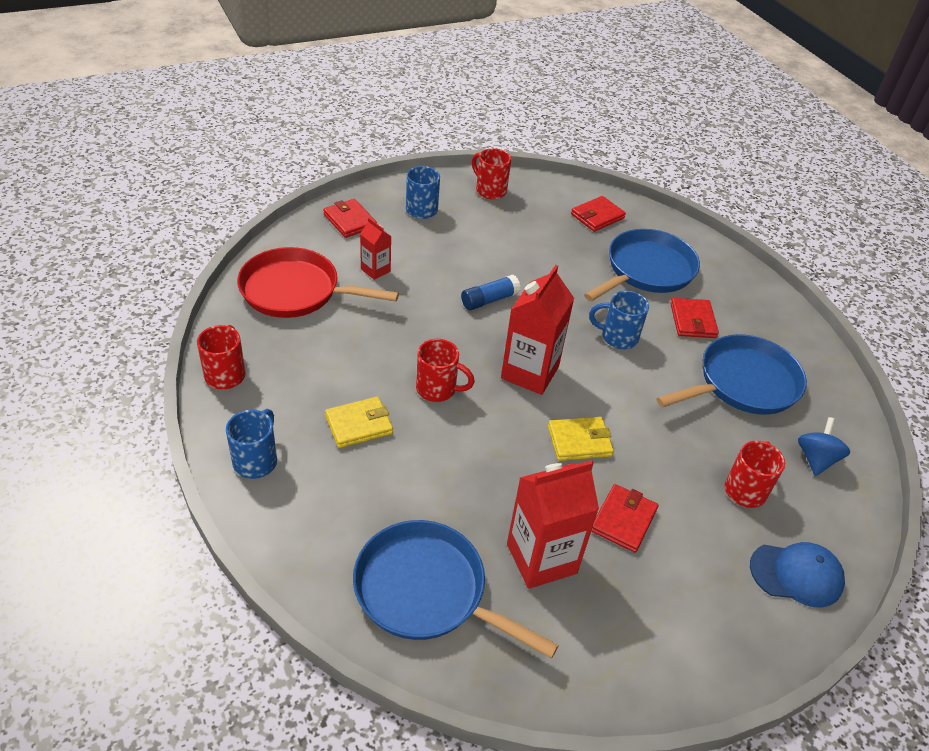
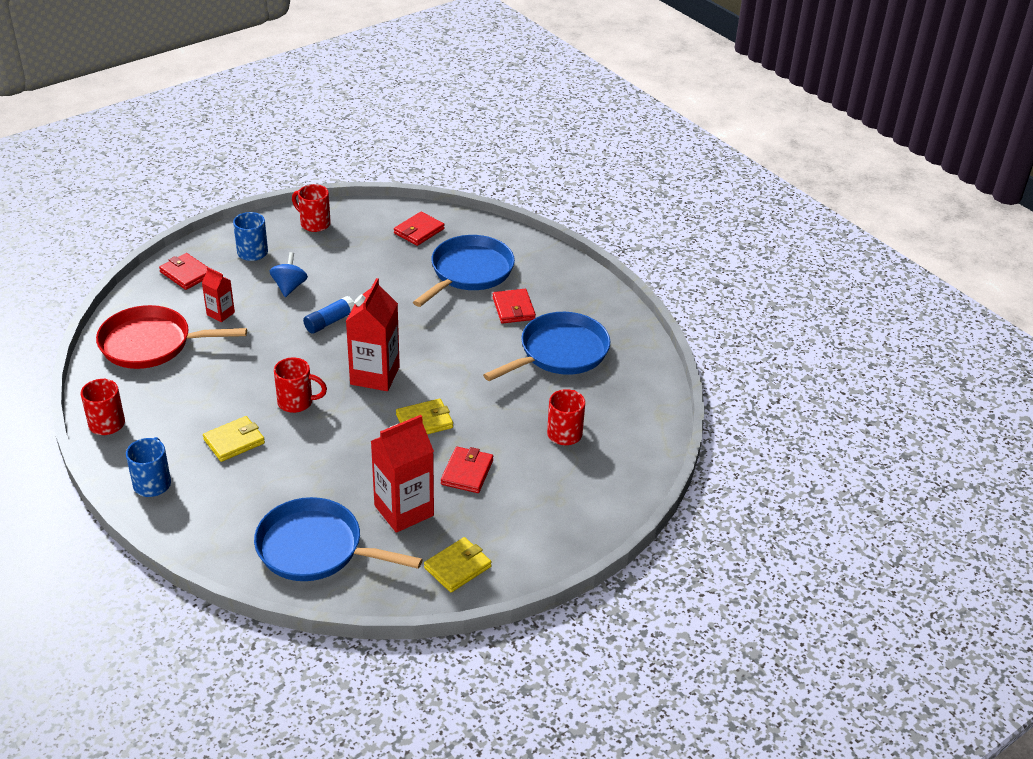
camera: 10 degrees left, 5 degrees down
blue mug [589,290,649,349] -> none
blue cap [750,542,845,608] -> none
blue spinning top [798,417,850,476] -> blue spinning top moved to [270,252,308,297]
none -> yellow wallet [424,537,492,592]

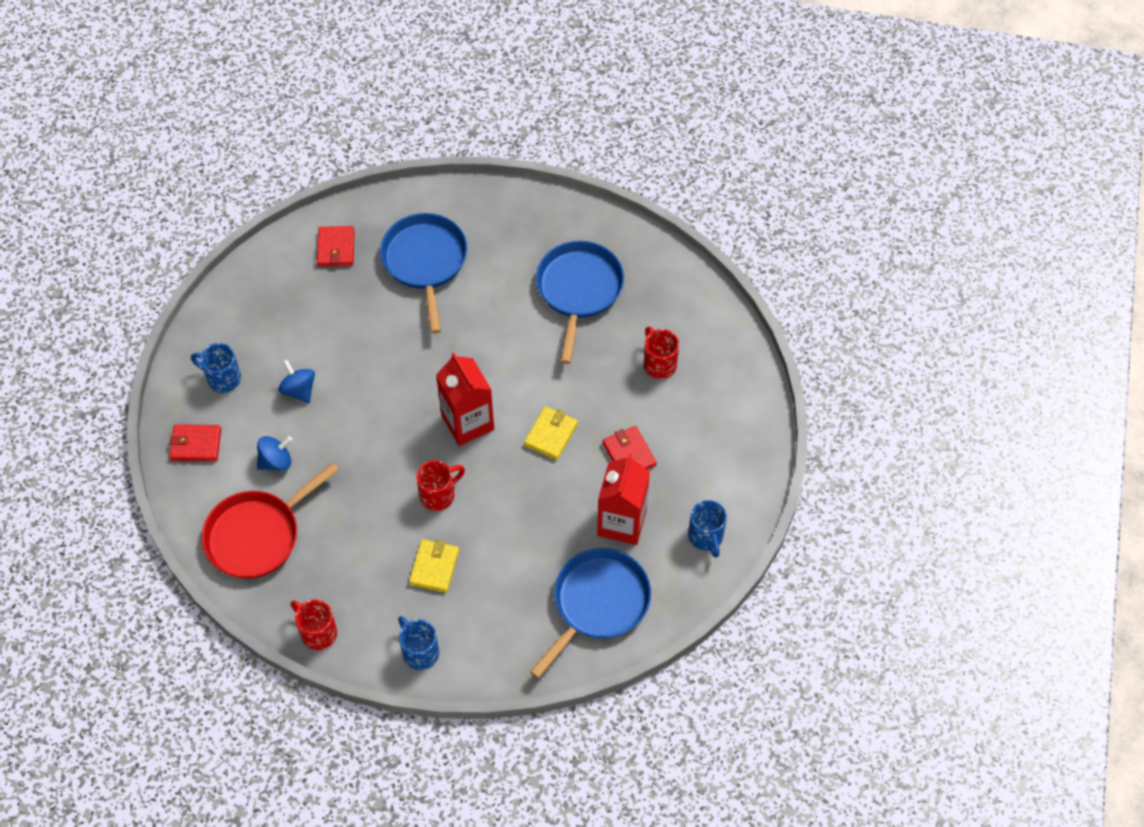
camera: 40 degrees left, 20 degrees up
red carton [202,267,235,322] -> blue spinning top [257,436,292,471]
blue pan [254,497,423,581] -> blue pan turned 150 degrees clockwise [530,548,651,679]
red mug [292,184,331,232] -> none
blue glue stick [303,296,355,334] -> none
yellow wallet [424,537,492,592] -> blue mug [688,500,727,558]
red wallet [493,289,536,324] -> none

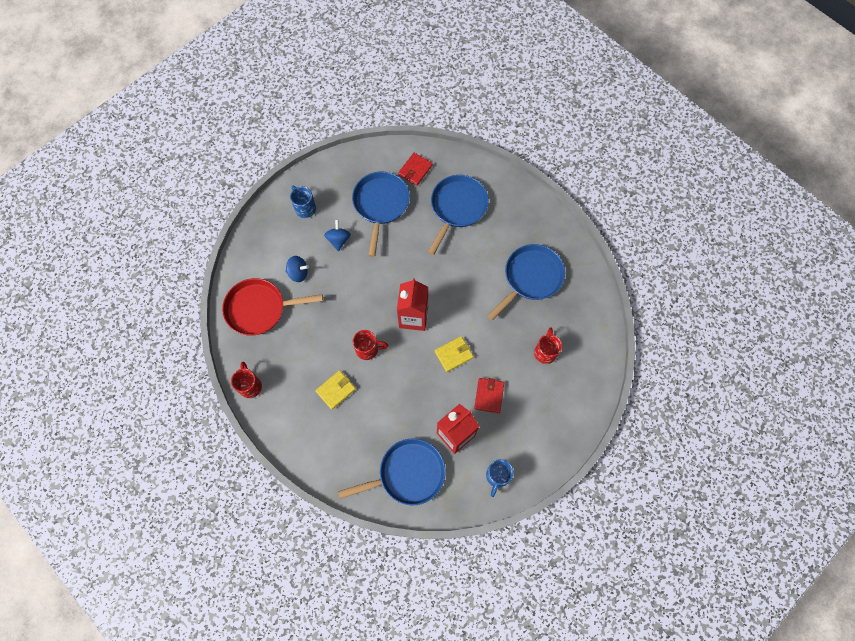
camera: 35 degrees right, 10 degrees up
red wallet [169,424,221,461] -> none
blue mug [398,616,439,670] -> none
none -> blue pan [352,172,410,257]

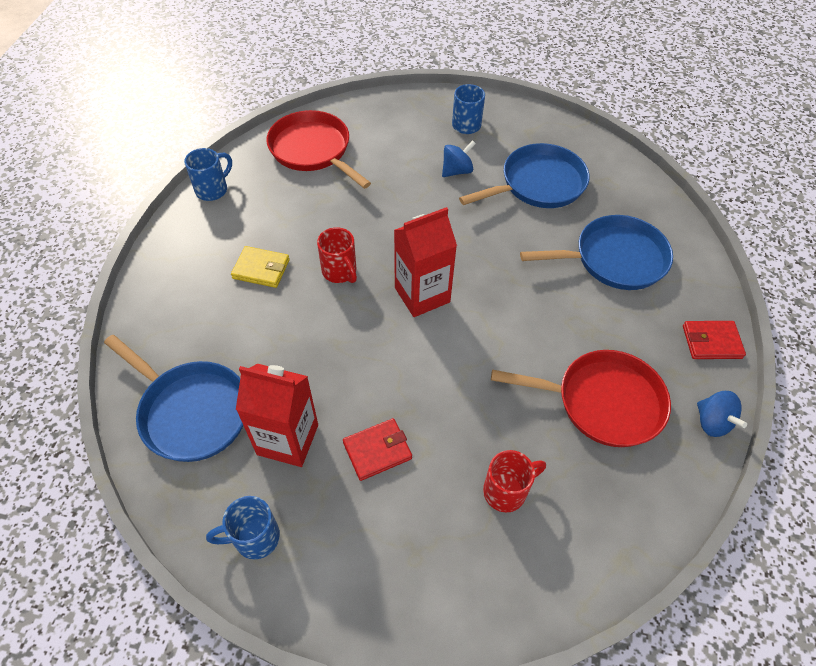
camera: 55 degrees right, 15 degrees down
red mug [231,362,262,398] -> blue mug [184,148,232,201]
blue spinning top [285,256,309,282] -> blue spinning top moved to [697,391,747,437]
red wallet [398,153,433,186] -> red wallet moved to [683,321,746,359]
yellow wallet [435,336,474,372] -> none
blue pan [487,244,565,320] -> red pan [491,350,671,447]

